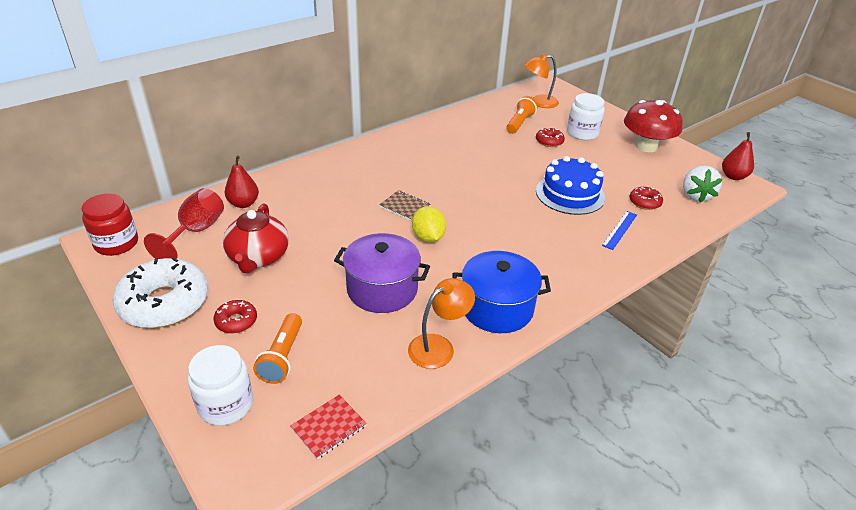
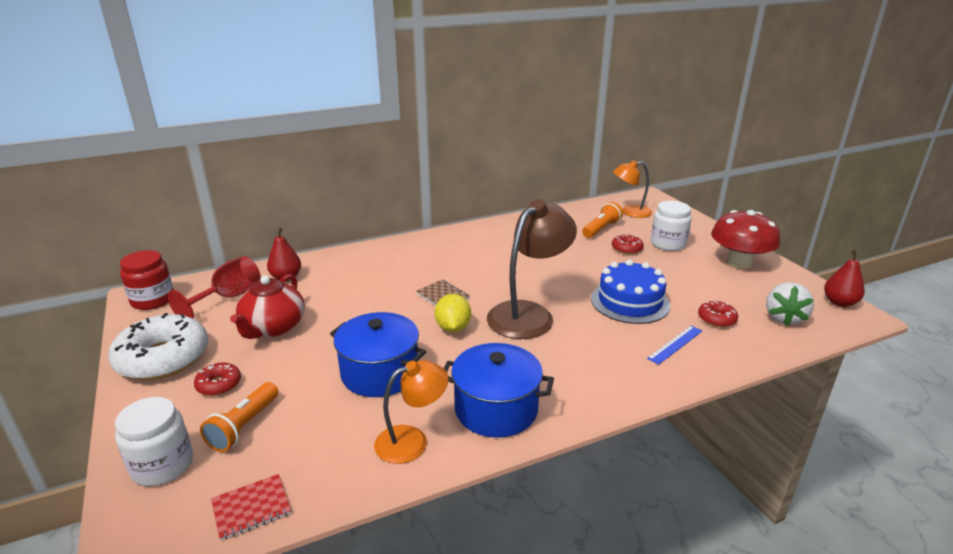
camera: 15 degrees right, 10 degrees down
purple pot [334,233,430,313] -> blue pot [330,312,426,397]
none -> brown lamp [487,199,577,339]

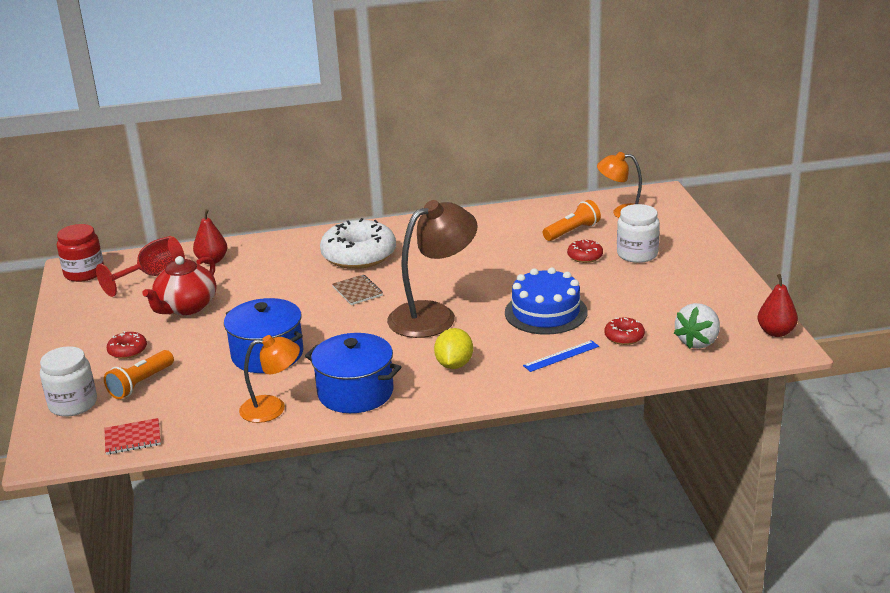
camera: 15 degrees right, 0 degrees up
white donut [108,313,208,380] -> white donut moved to [320,218,396,269]
yellow lemon [434,294,471,333] -> yellow lemon moved to [434,328,473,369]
red mushroom [711,210,780,269] -> none

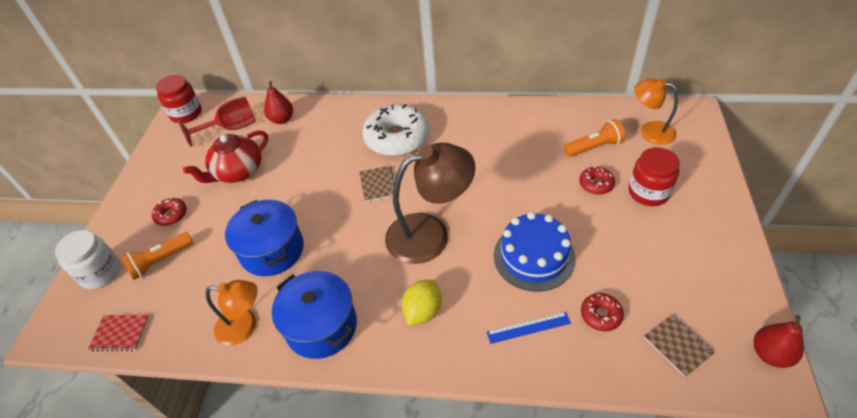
camera: 20 degrees right, 20 degrees up
white jar [617,204,660,263] -> red jar [629,147,680,206]
white strawberry [674,303,720,349] -> brown notebook [644,315,715,377]

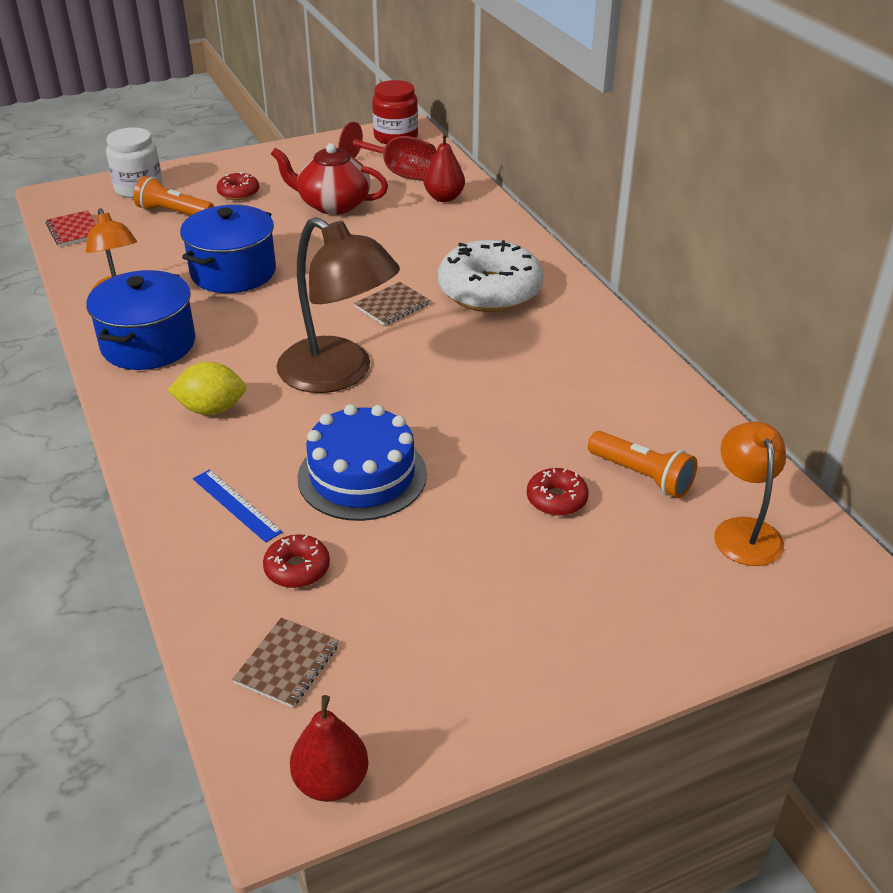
camera: 55 degrees right, 10 degrees down
red jar [629,147,680,206] -> none

